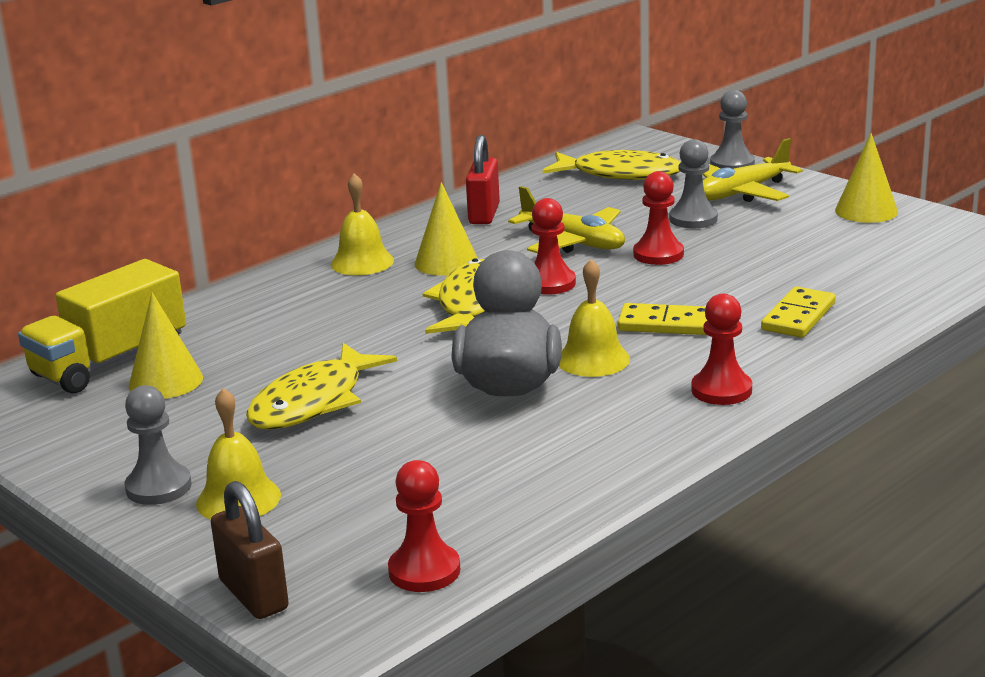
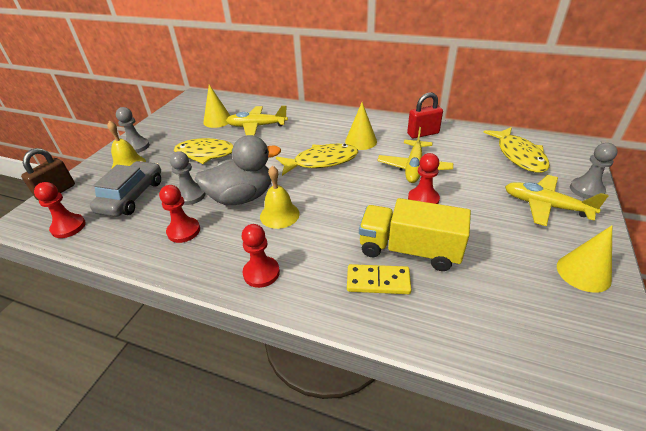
camera: 65 degrees right, 15 degrees up
yellow truck [18,259,186,394] -> yellow truck moved to [359,198,471,271]
yellow bell [331,173,394,275] -> none
red pawn [531,198,576,295] -> red pawn moved to [159,185,200,243]
yellow domino [618,303,707,335] -> none
grey pawn [669,139,718,229] -> grey pawn moved to [170,151,206,205]
none -> grey car [90,161,161,217]
none -> yellow plane [226,105,288,136]

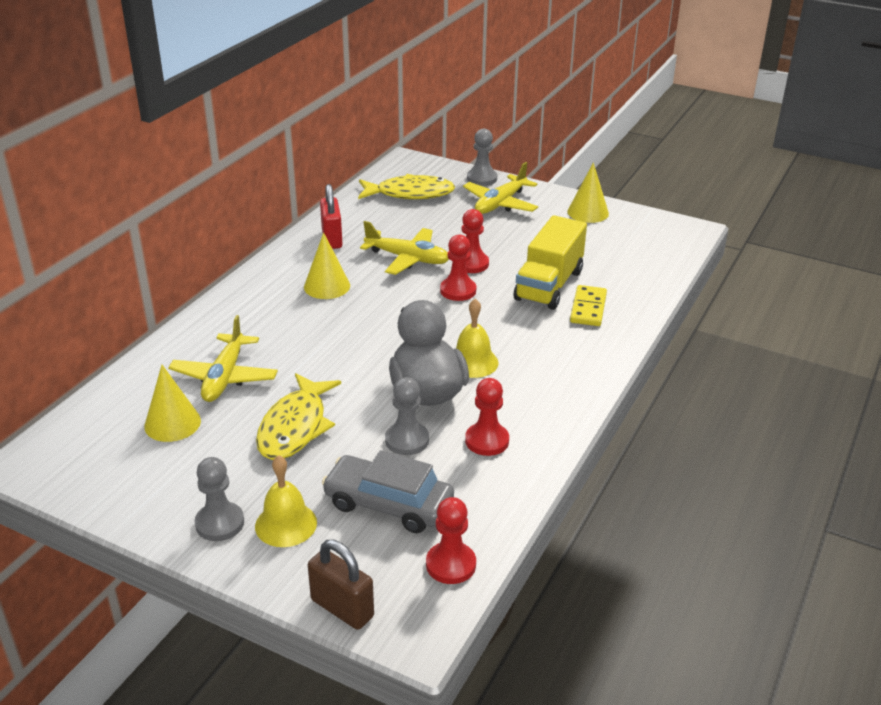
camera: 85 degrees left, 5 degrees down
red pawn [241,224,280,288] -> red pawn moved to [440,235,477,301]
yellow fish [276,144,358,176] -> none

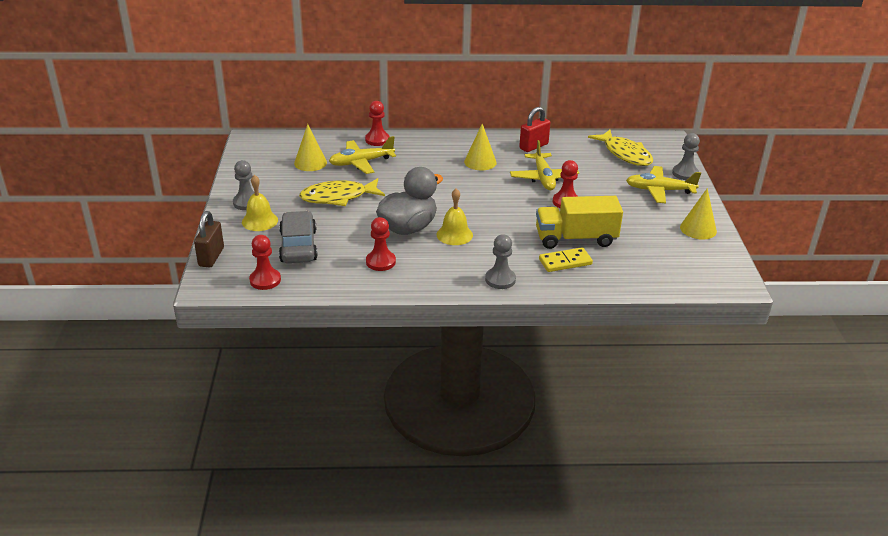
camera: 60 degrees right, 0 degrees up
grey pawn [385,377,429,455] -> grey pawn moved to [485,234,516,289]
red pawn [440,235,477,301] -> red pawn moved to [365,101,390,146]

